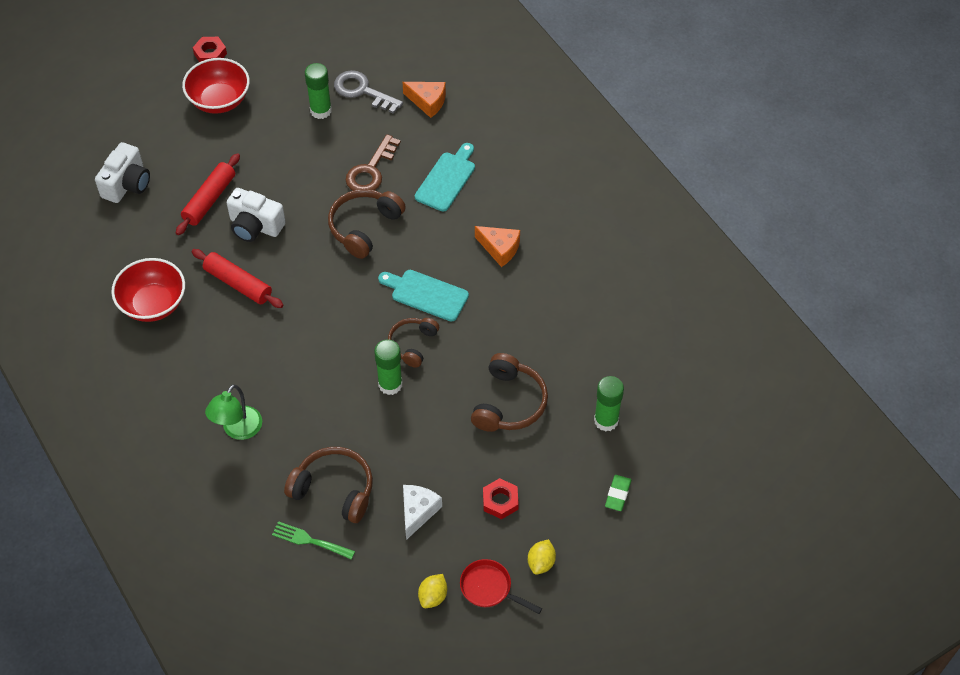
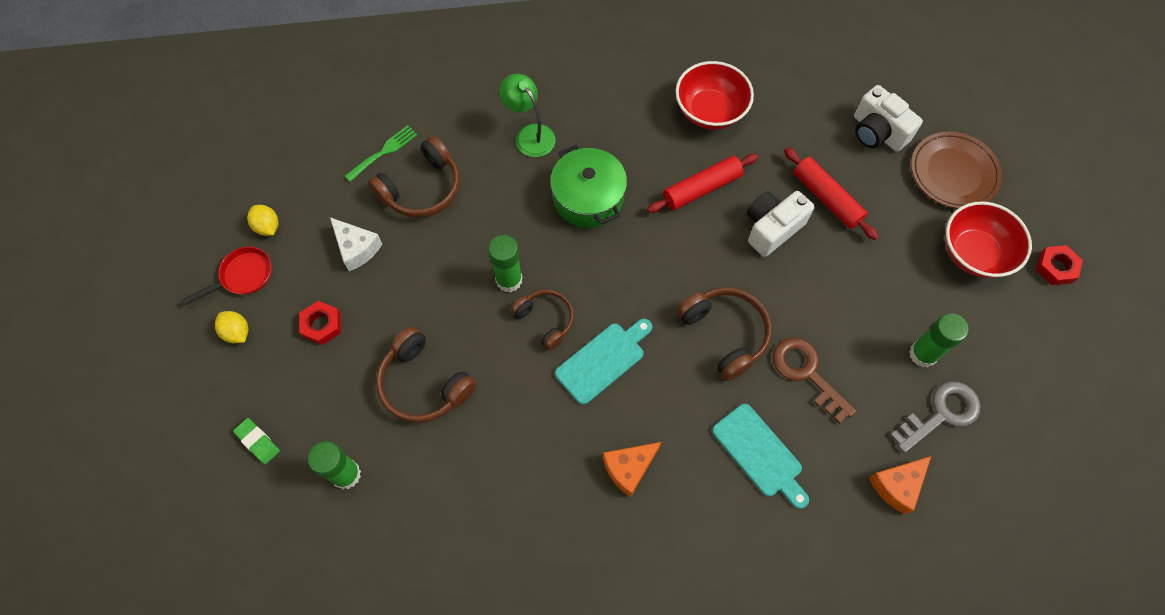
camera: 115 degrees right, 10 degrees up
none -> green pot [550,145,627,228]
none -> brown plate [911,131,1003,209]

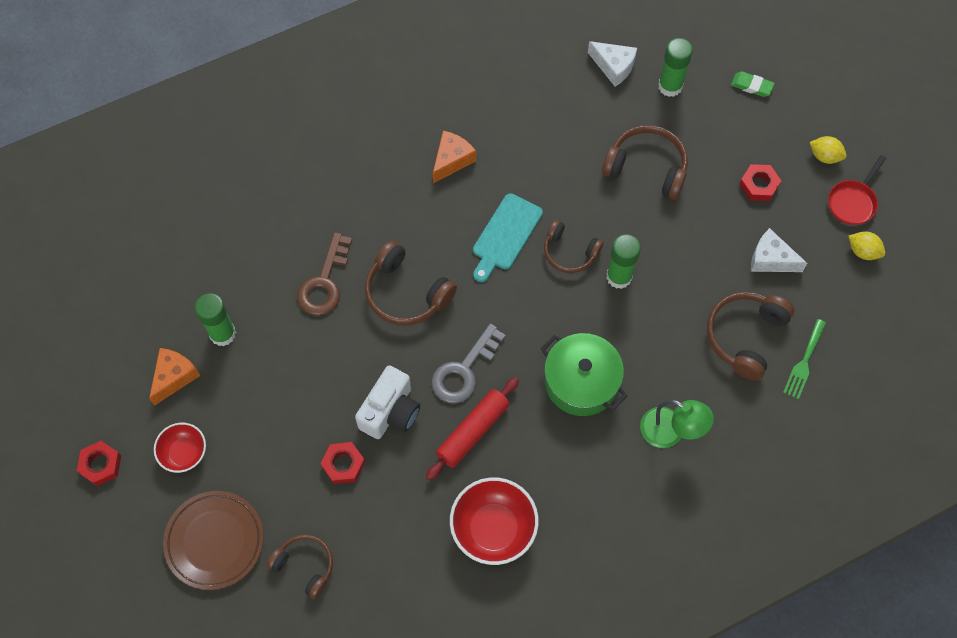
camera: 160 degrees right, 0 degrees up
turquoise cutting board [712,404,809,509] -> none
brown key [773,337,856,424] -> brown key turned 75 degrees clockwise [297,232,352,315]
red rolling pin [784,147,878,240] -> red nut [321,442,365,484]
white camera [854,85,923,151] -> brown headphones [266,534,333,599]
orange cheese [869,456,931,515] -> orange cheese moved to [149,348,200,406]
grey key [890,381,981,453] -> grey key moved to [432,324,506,403]
red bowl [946,201,1032,278] -> red bowl [154,423,206,473], size x0.61
none -> white cheese [588,41,637,87]

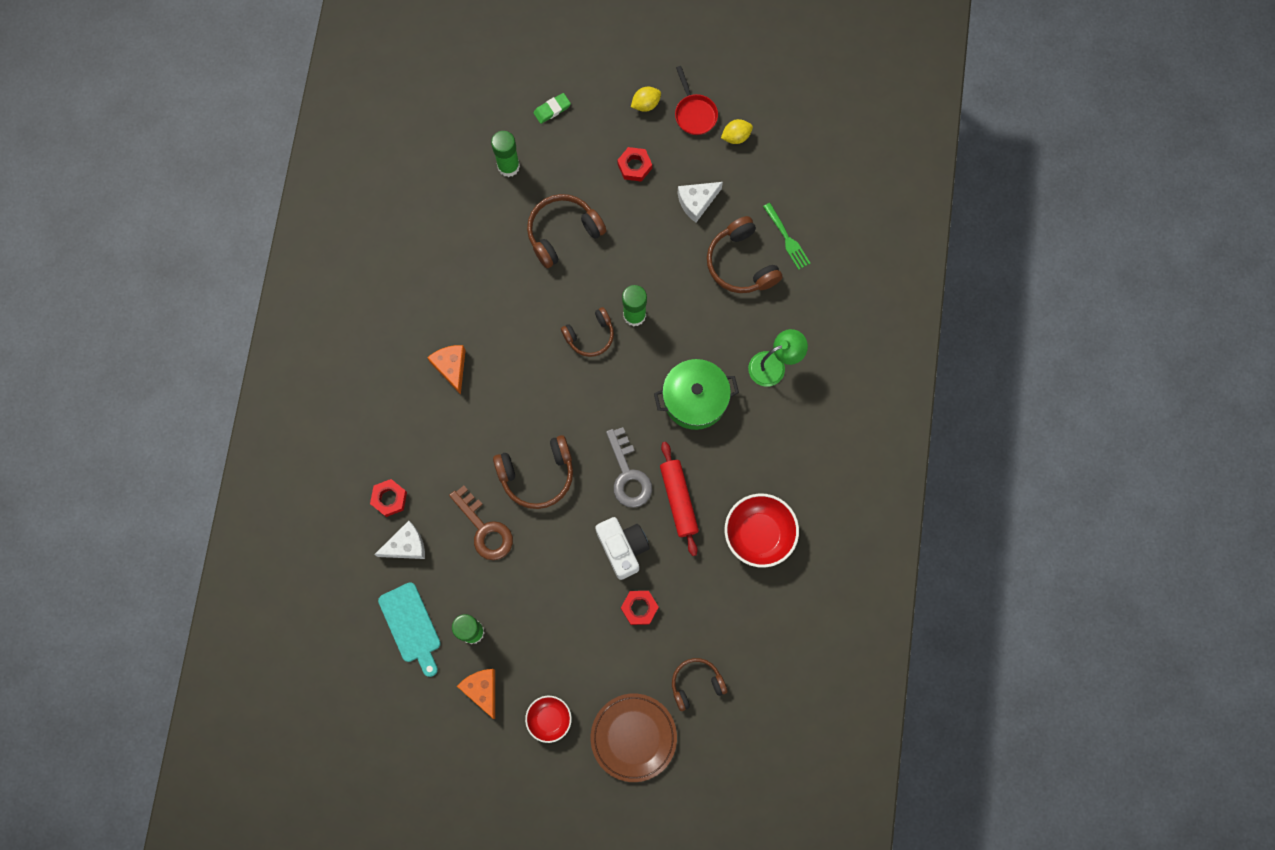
camera: 55 degrees left, 10 degrees up
red nut [77,441,121,486] -> red nut moved to [370,479,407,517]
turquoise cutting board [473,193,543,282] -> turquoise cutting board moved to [378,582,441,677]
white cheese [588,41,637,87] -> white cheese moved to [374,521,425,559]

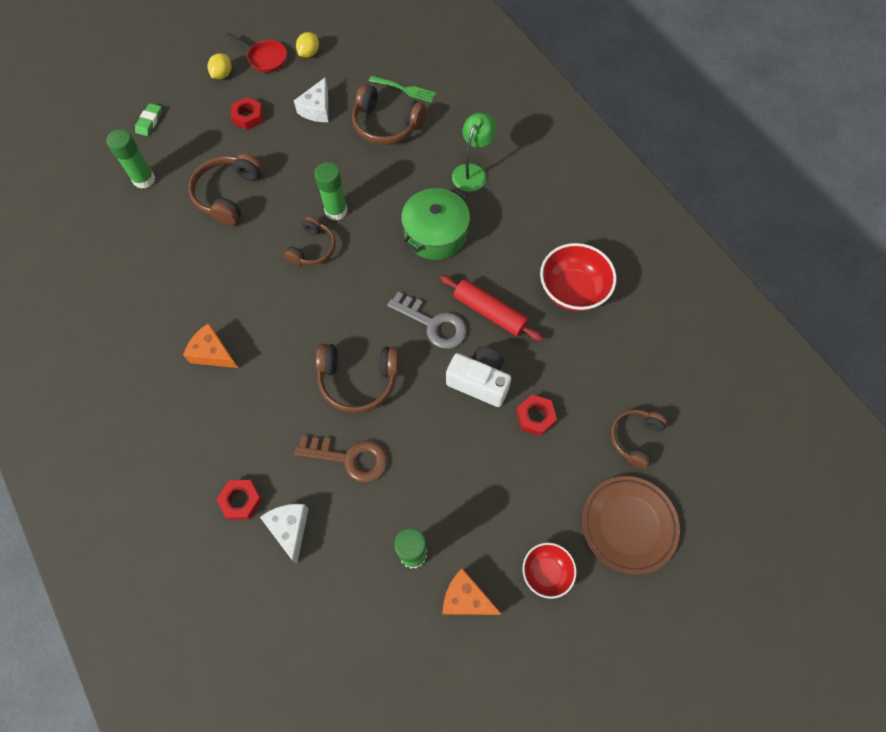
camera: 40 degrees left, 10 degrees down
white cheese [374,521,425,559] -> white cheese turned 45 degrees counterclockwise [260,504,309,563]
turquoise cutting board [378,582,441,677] -> none
brown headphones [493,435,573,509] -> brown headphones turned 60 degrees clockwise [316,344,400,413]

